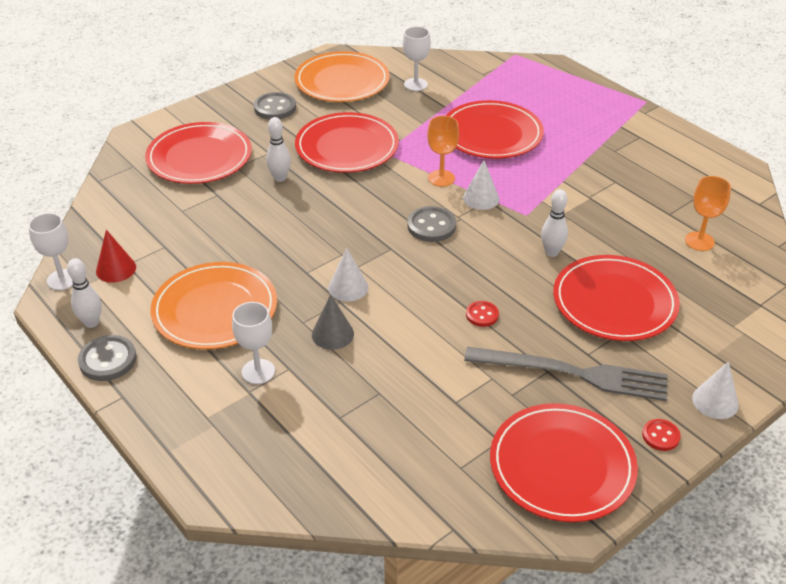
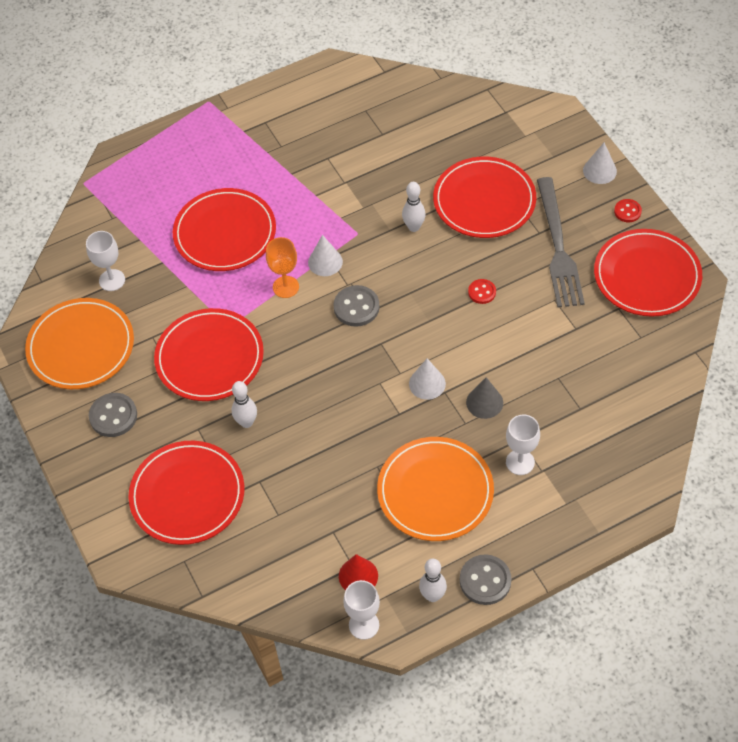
camera: 75 degrees left, 15 degrees up
grey fork [464,347,668,401] -> grey fork turned 150 degrees clockwise [537,177,585,307]
orange goblet [685,176,731,251] -> none

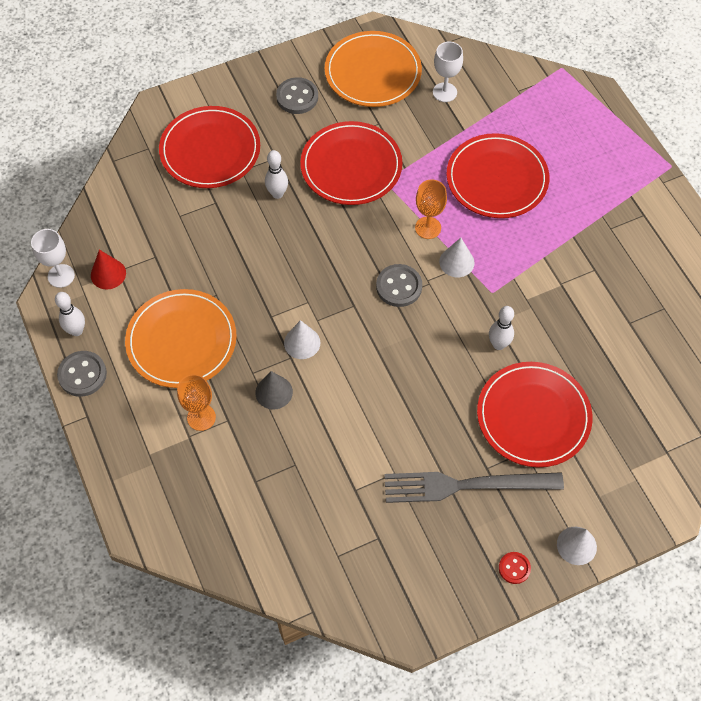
camera: 90 degrees right, 5 degrees up
red button [468,279,496,304] -> none
white goblet [506,414,540,475] -> orange goblet [177,374,216,431]
red plate [594,229,702,317] -> none

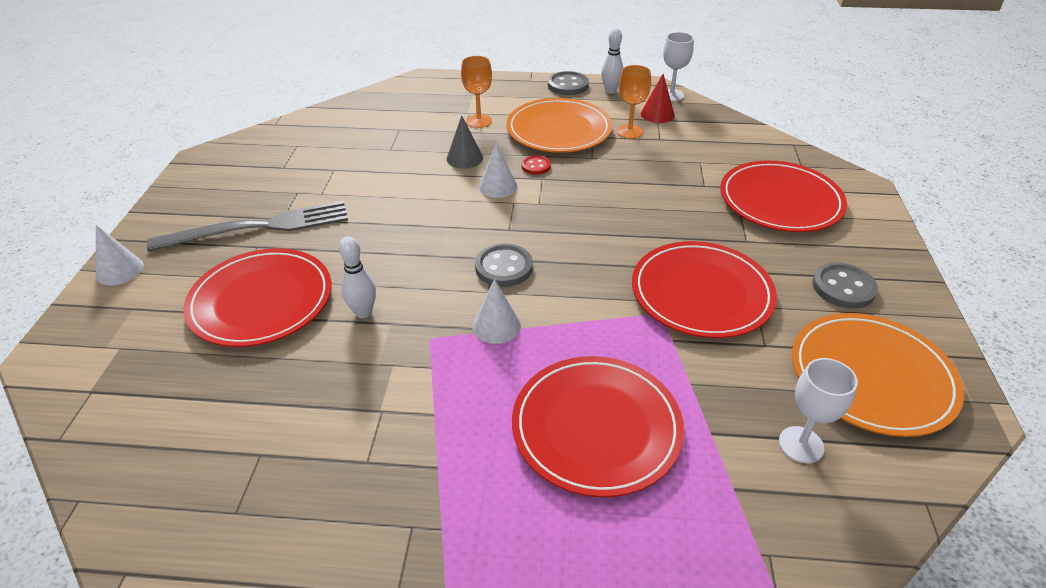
camera: 120 degrees right, 20 degrees down
white bowling pin [265,150,288,199] -> none
grey fork [384,472,564,503] -> grey fork turned 45 degrees clockwise [147,201,348,251]
orange goblet [415,180,447,239] -> orange goblet moved to [617,65,651,139]
red button [499,552,531,584] -> red button moved to [521,155,551,175]

